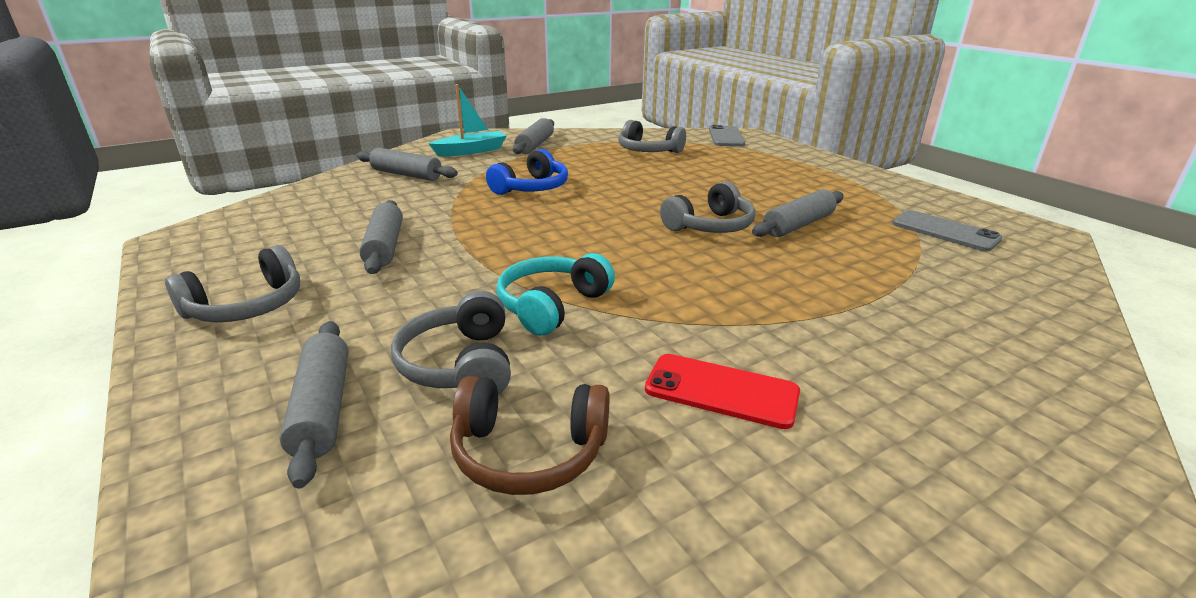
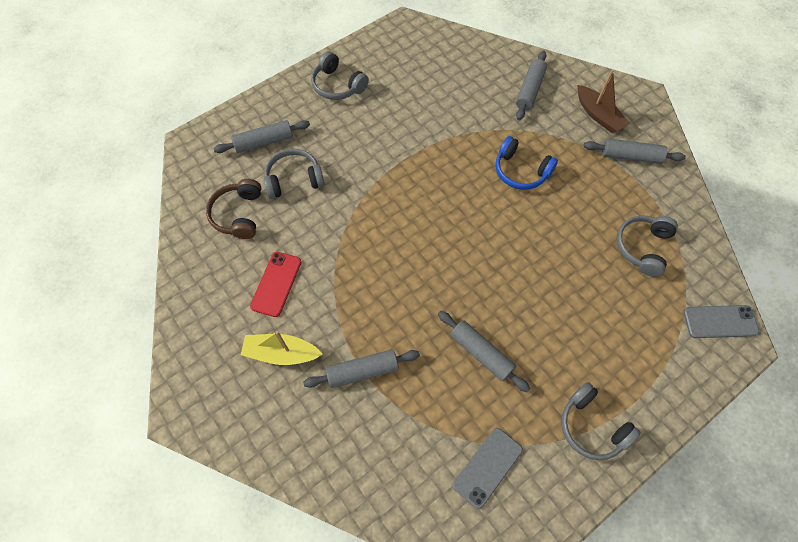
camera: 85 degrees right, 35 degrees up
grey rolling pin [359,200,403,274] -> grey rolling pin moved to [303,349,420,388]
turquoise boat [428,84,507,156] -> brown boat [577,69,630,133]
turquoise headphones [497,253,615,336] -> none
grey headphones [660,182,756,233] -> grey headphones moved to [561,382,641,460]
none -> yellow boat [241,331,322,365]

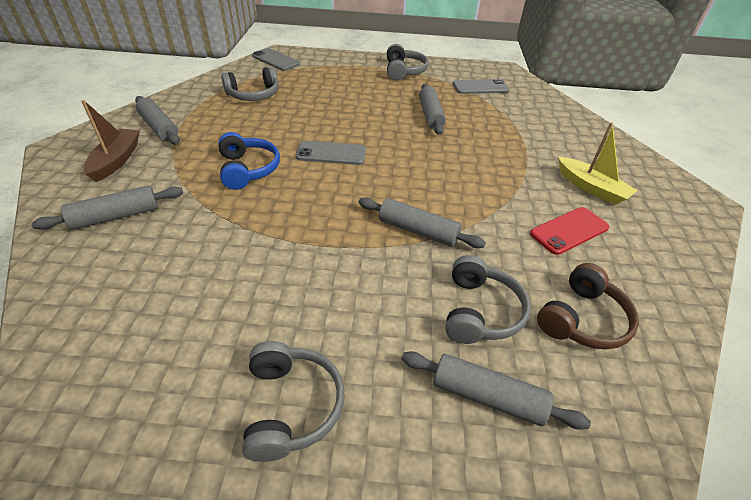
camera: 140 degrees left, 20 degrees down
grey headphones [264,149,325,199] -> grey headphones turned 105 degrees counterclockwise [445,255,531,344]
grey rolling pin [303,349,420,388] -> grey rolling pin moved to [358,197,486,248]
none -> grey phone [296,140,366,165]

